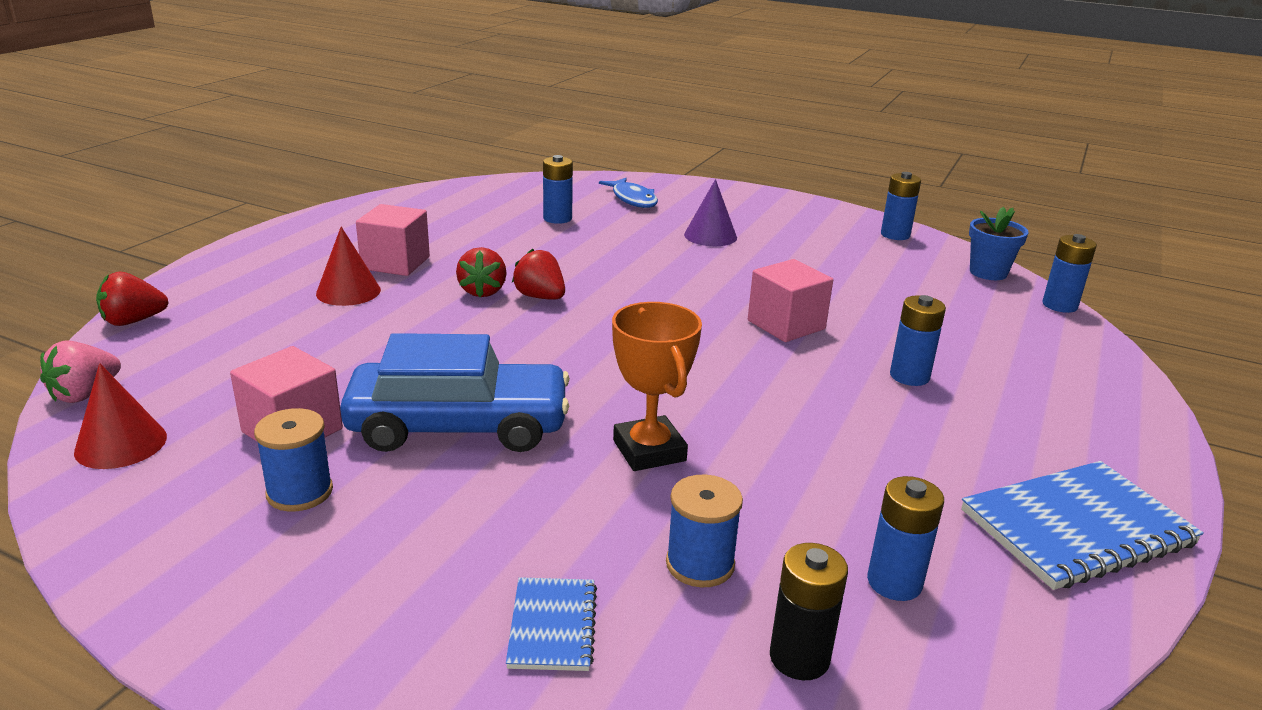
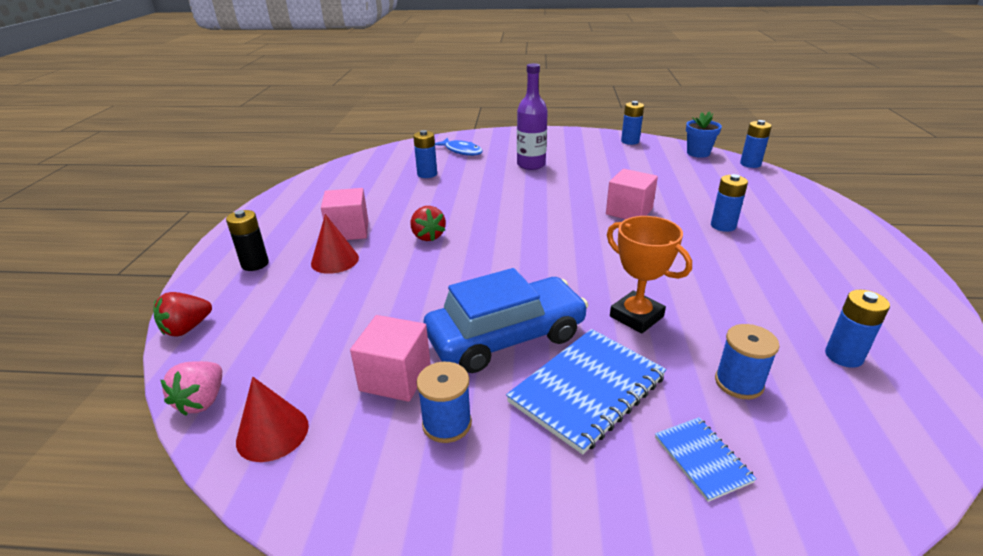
camera: 20 degrees left, 5 degrees up
red strawberry [512,249,565,300] -> none
purple cone [684,179,737,246] -> purple bottle [517,63,548,170]
black battery [770,543,848,680] -> black battery moved to [226,210,269,271]
blue notebook [961,461,1204,590] -> blue notebook moved to [506,329,666,454]

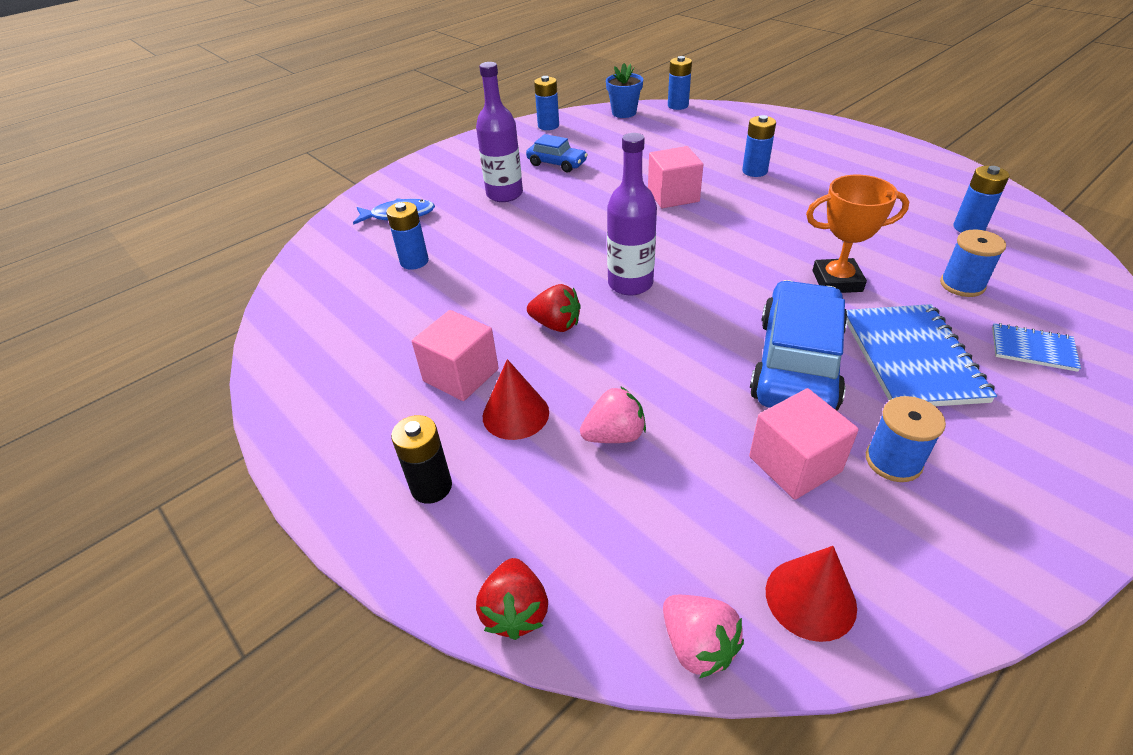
camera: 45 degrees left, 10 degrees up
none -> blue car [526,134,588,172]
none -> pink strawberry [580,386,646,443]
none -> purple bottle [607,133,657,296]

